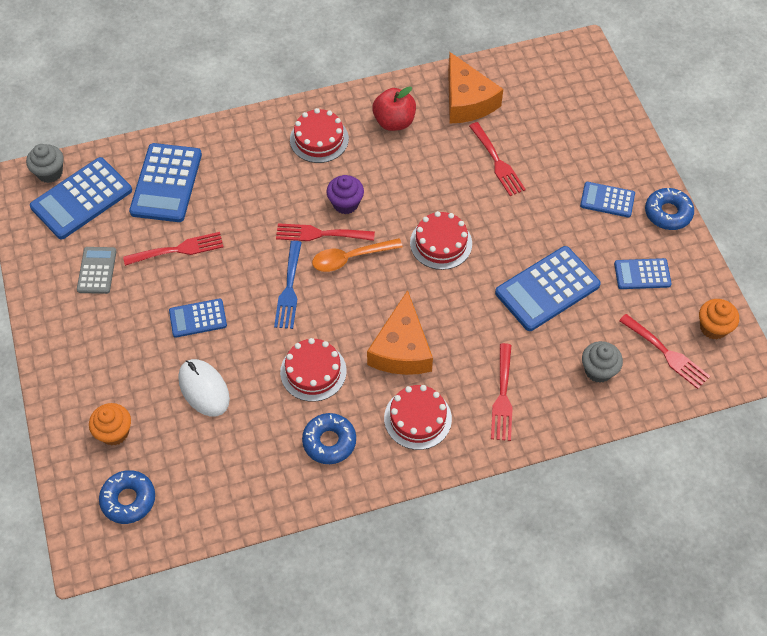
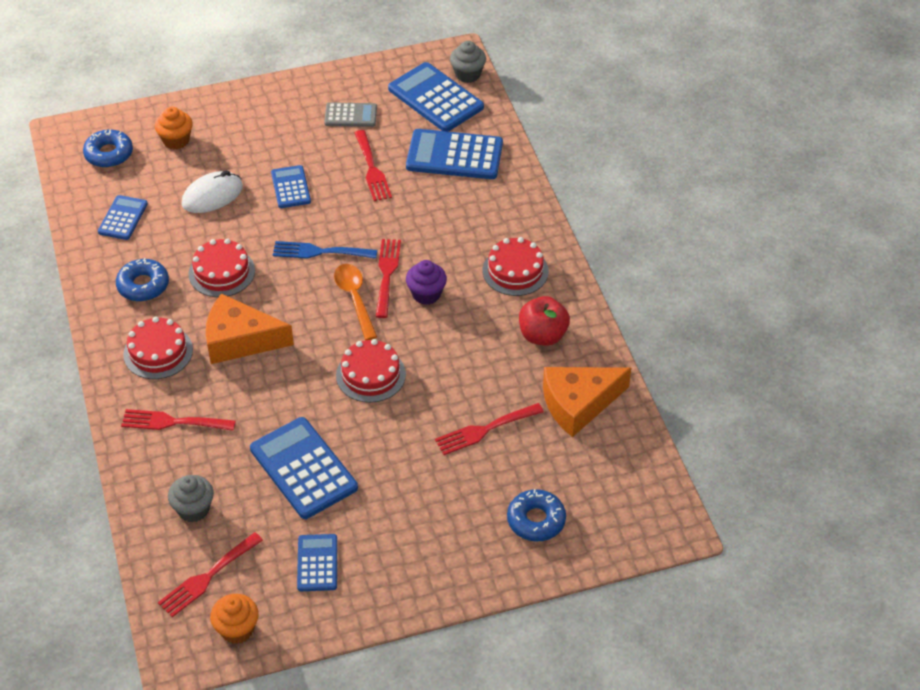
camera: 90 degrees right, 10 degrees down
blue calculator [580,182,635,217] -> blue calculator moved to [98,195,148,240]
blue donut [645,188,694,230] -> blue donut moved to [507,489,566,541]

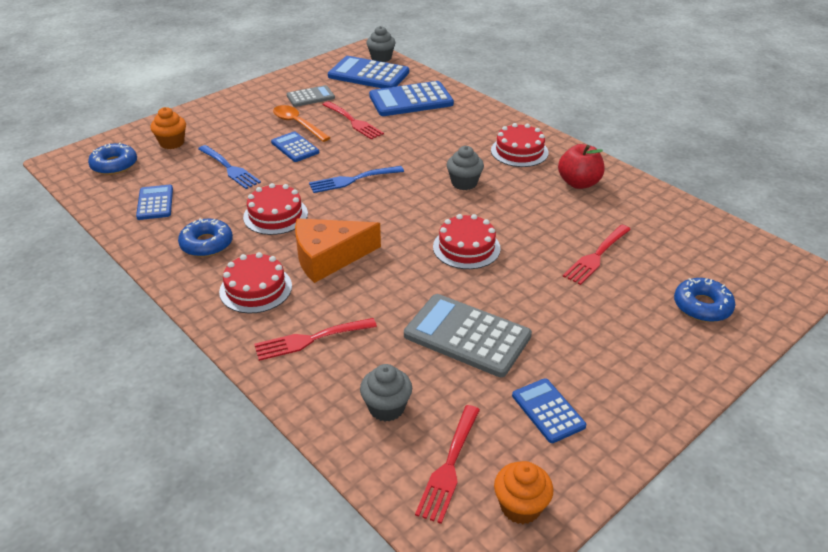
camera: 25 degrees left, 10 degrees down
white mouse [181,170,243,213] -> blue fork [198,145,261,189]
blue calculator [250,417,358,519] -> grey calculator [404,294,532,377]
orange spoon [334,264,377,340] -> orange spoon moved to [273,105,331,142]
red fork [375,239,401,318] -> none
purple cupcake [406,260,447,305] -> grey cupcake [447,146,484,190]
orange cheese [543,367,631,437] -> none

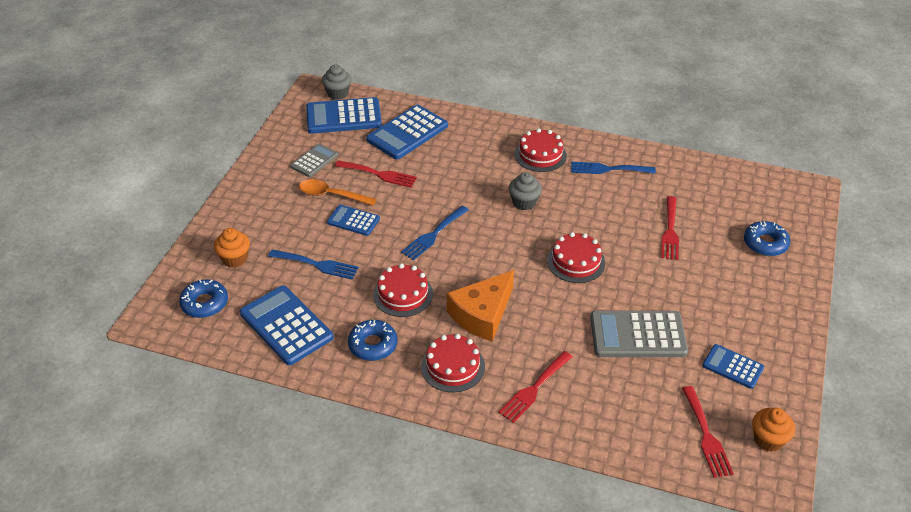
camera: 30 degrees left, 5 degrees up
blue calculator [136,185,173,220] -> blue calculator [240,285,334,365], size x1.75
grey cupcake [360,364,412,422] -> none
red apple [558,144,604,189] -> blue fork [571,162,656,174]

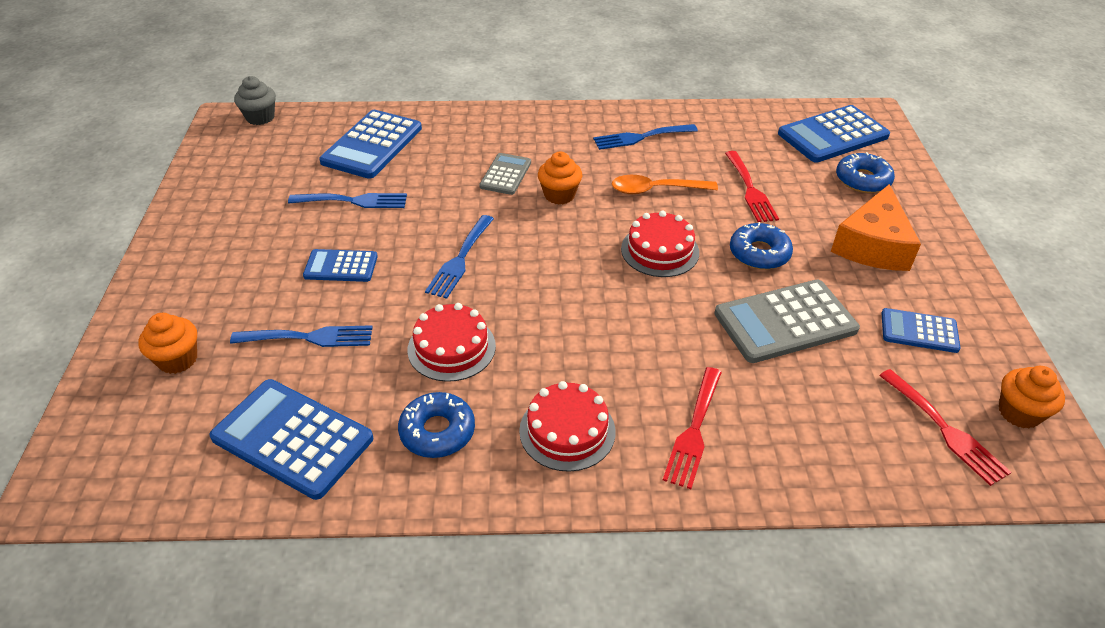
camera: 20 degrees left, 0 degrees up
blue donut [179,279,228,318] -> blue donut moved to [730,222,793,270]
grey calculator [290,143,338,177] -> grey calculator moved to [479,153,531,195]
orange spoon [299,179,377,206] -> orange spoon moved to [612,175,718,194]
blue calculator [306,97,382,134] -> blue calculator moved to [778,105,890,163]
red fork [335,160,417,188] -> blue fork [288,193,407,208]
orange cheese [447,270,514,342] -> orange cheese moved to [831,184,921,271]
grey cupcake [509,172,542,210] -> orange cupcake [538,152,582,204]
red cake [515,128,567,172] -> none

